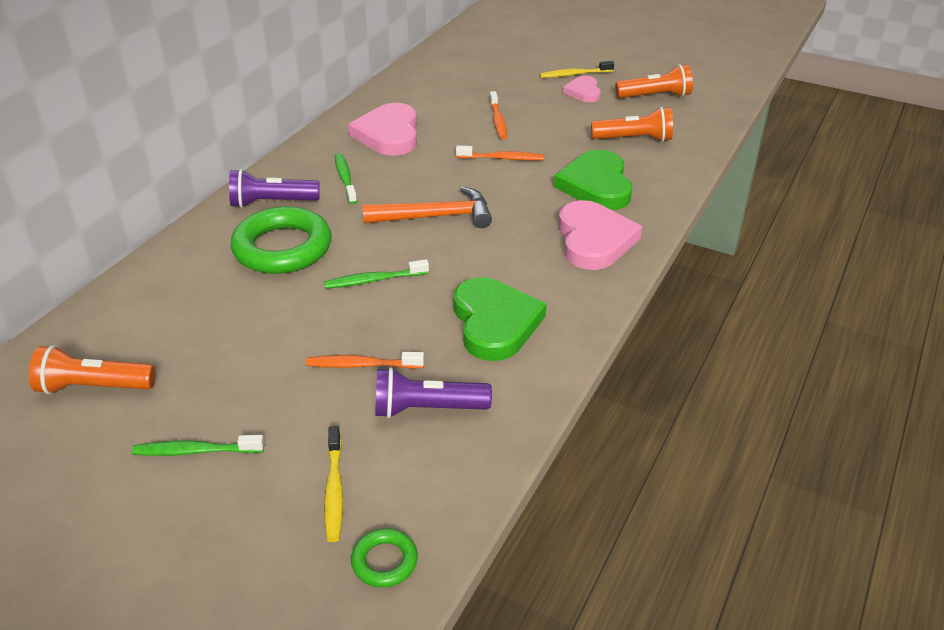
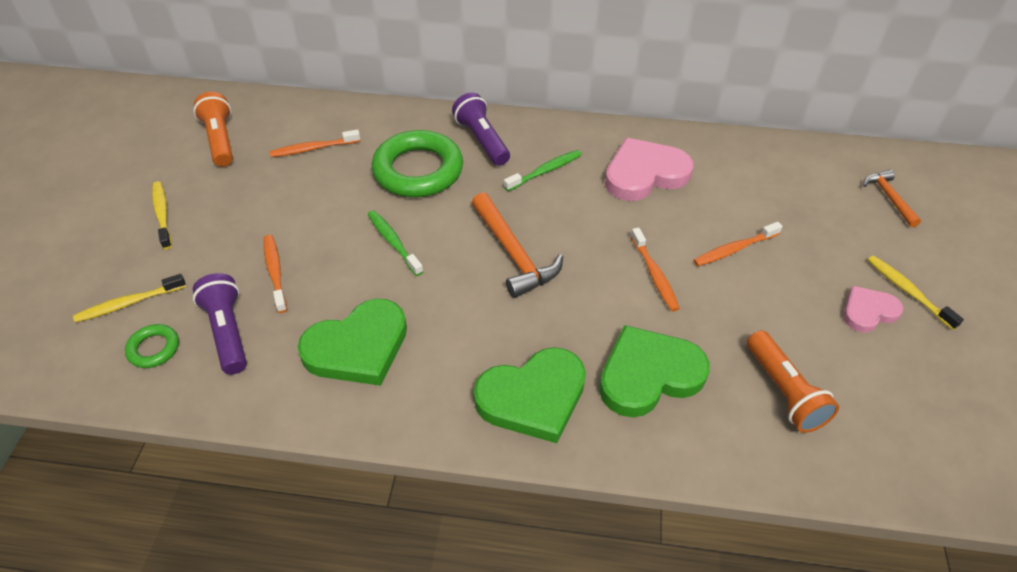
camera: 70 degrees right, 10 degrees up
green toothbrush [132,435,264,456] -> yellow toothbrush [152,181,172,249]
green ring [351,528,418,588] -> green ring moved to [125,324,179,368]
pink heart [558,200,642,270] -> green heart [474,347,586,443]
orange flashlight [615,64,693,98] -> none
none -> orange toothbrush [270,129,360,157]
none -> orange hammer [863,170,921,227]

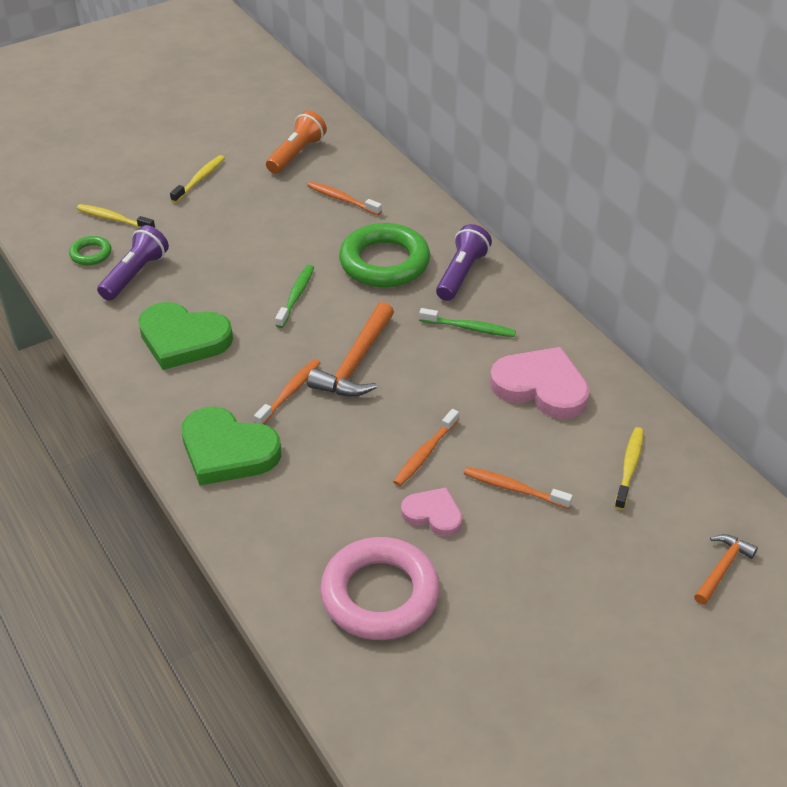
camera: 50 degrees right, 5 degrees down
orange toothbrush [264,235,287,313] -> orange toothbrush moved to [254,359,320,424]
green heart [599,325,710,417] -> none
orange flashlight [747,331,839,433] -> pink ring [320,537,440,640]
pink heart [843,286,903,333] -> pink heart moved to [401,487,463,536]
yellow toothbrush [868,256,964,330] -> yellow toothbrush moved to [614,427,644,510]

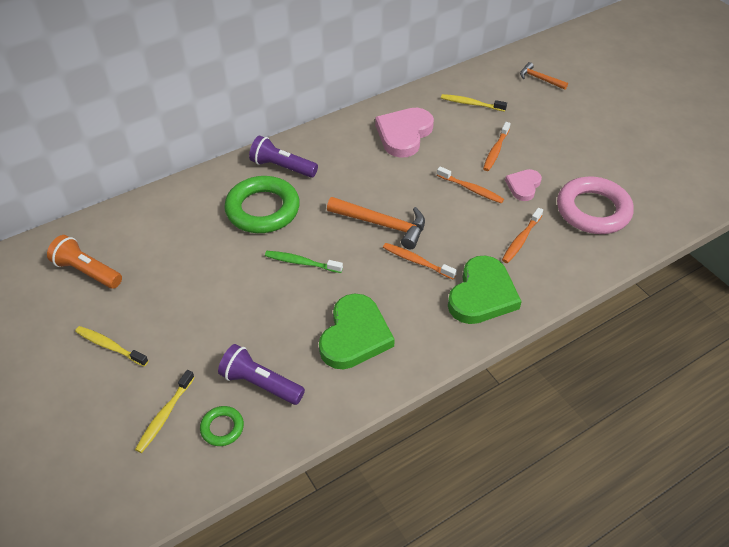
camera: 90 degrees left, 5 degrees up
orange toothbrush [307,181,382,215] -> orange toothbrush moved to [502,208,543,263]
green toothbrush [419,308,516,337] -> none

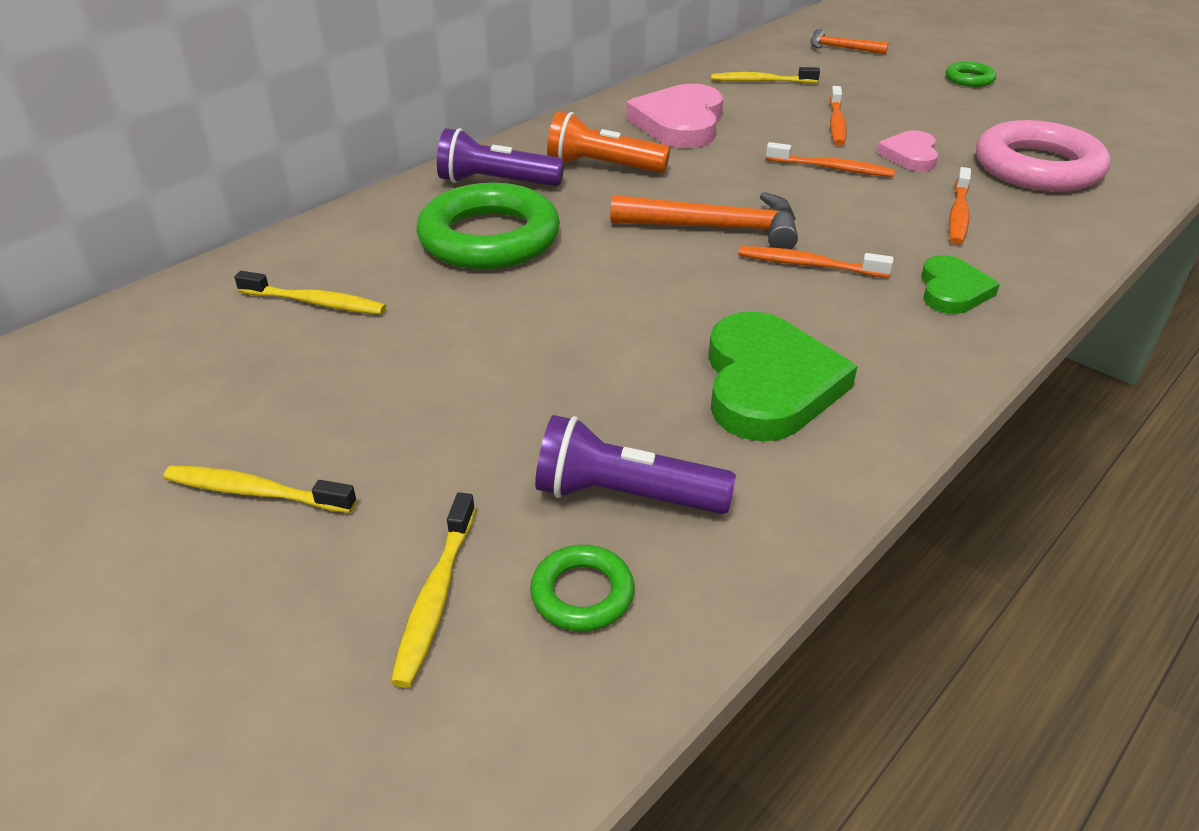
camera: 15 degrees left, 10 degrees down
orange flashlight [47,235,122,289] -> orange flashlight moved to [547,111,670,173]
green toothbrush [265,251,343,273] -> none
green heart [448,256,522,324] -> green heart [921,255,1000,314], size x0.57
none -> yellow toothbrush [234,271,386,314]
none -> green ring [946,62,996,87]

